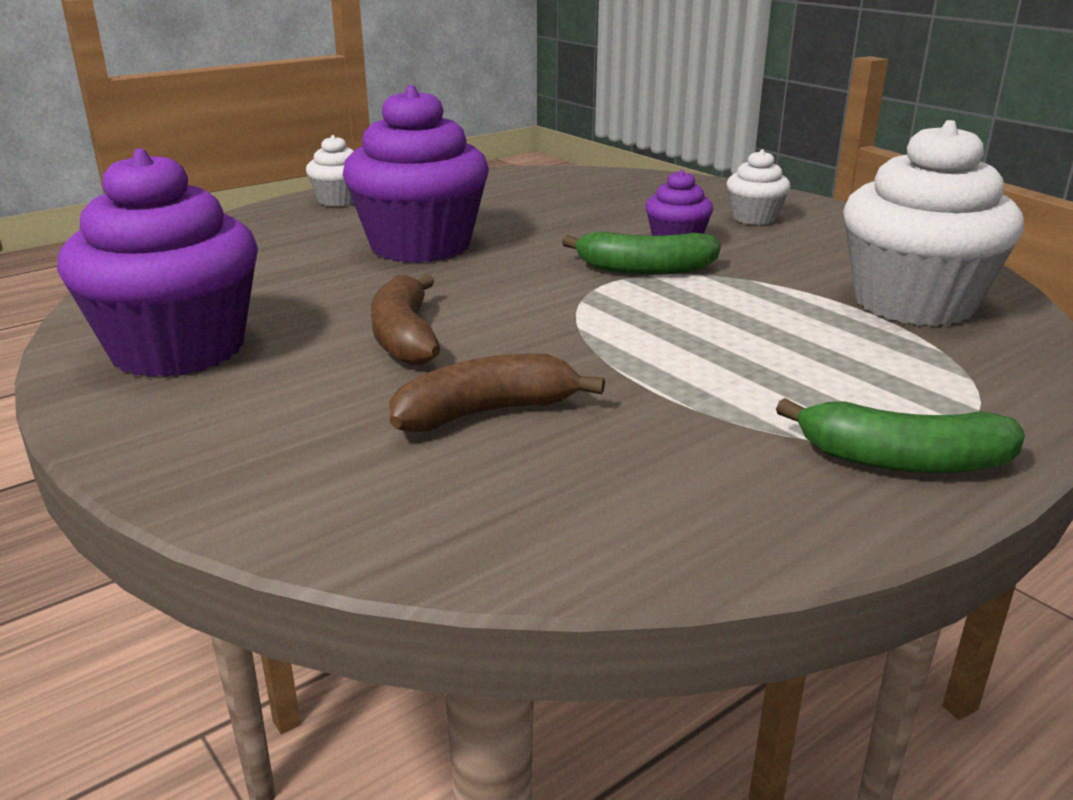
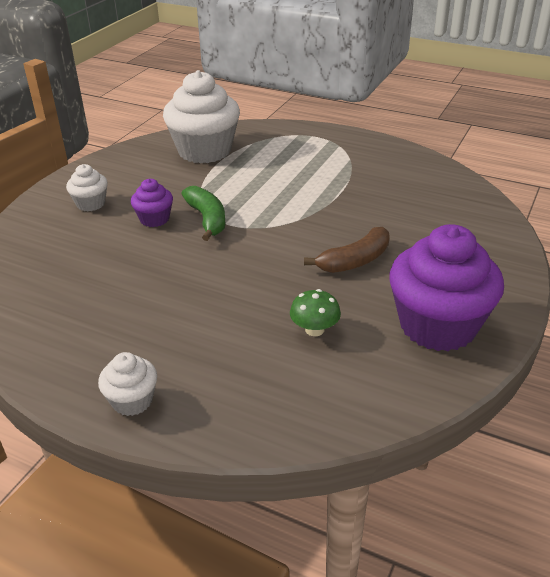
camera: 115 degrees left, 10 degrees up
purple cupcake [343,85,489,263] -> none
brown banana [389,354,605,432] -> none
green banana [776,398,1025,473] -> none
none -> green mushroom [290,289,341,336]

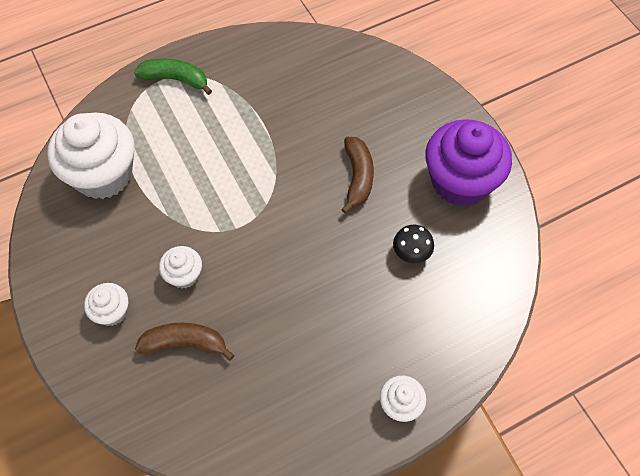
camera: 55 degrees left, 25 degrees up
purple cupcake [131,179,173,227] -> white cupcake [159,246,202,289]
green banana [181,186,225,241] -> green banana moved to [134,59,212,95]
green mushroom [290,289,341,336] -> black mushroom [393,225,434,263]
none -> brown banana [135,322,234,361]

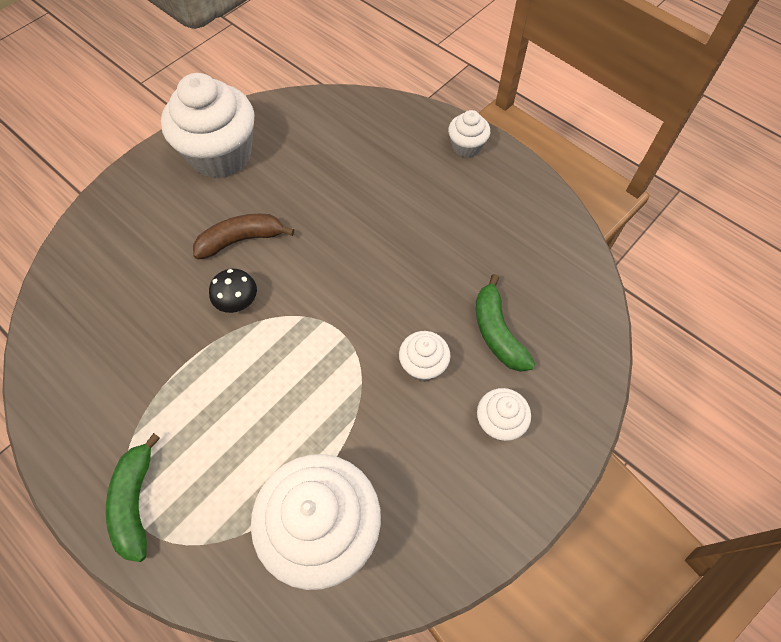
camera: 110 degrees left, 0 degrees up
brown banana [135,322,234,361] -> green banana [476,274,535,372]
black mushroom [393,225,434,263] -> black mushroom moved to [209,269,257,313]
purple cupcake [425,119,512,206] -> white cupcake [161,73,255,178]

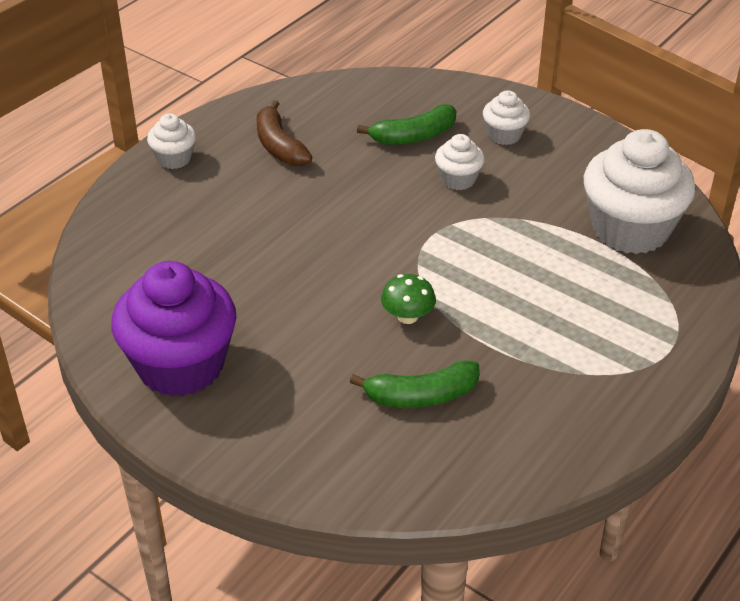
camera: 95 degrees left, 20 degrees down
green banana [106,433,160,562] -> green banana moved to [350,360,479,408]
white cupcake [161,73,255,178] -> purple cupcake [111,261,237,397]
brown banana [193,214,294,260] -> brown banana moved to [256,100,312,166]
black mushroom [209,269,257,313] -> green mushroom [381,274,436,324]

